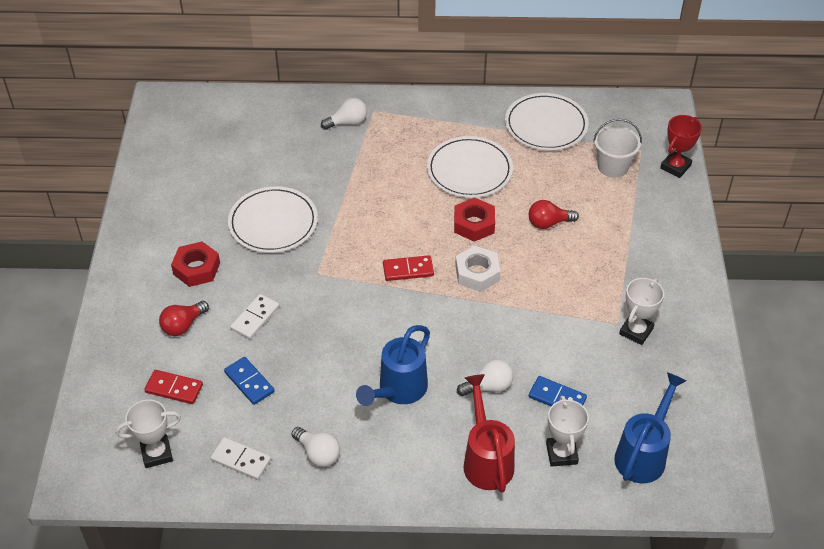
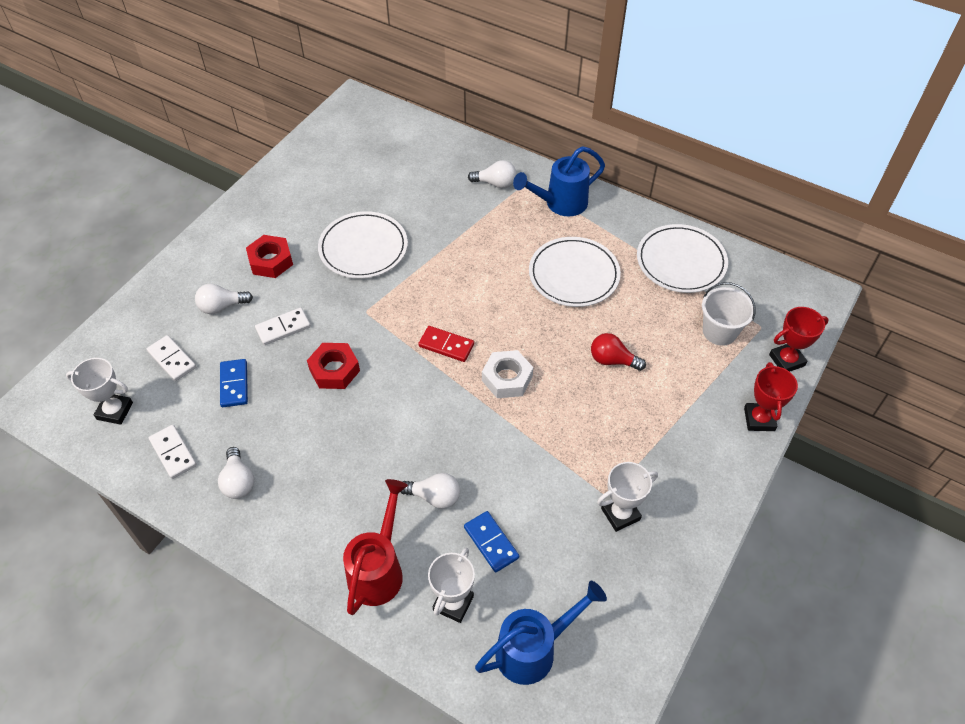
camera: 30 degrees right, 5 degrees up
red domino [144,370,203,404] -> white domino [146,335,196,381]
red light bulb [159,301,209,336] -> white light bulb [195,284,253,314]
blue watering can [356,325,430,406] -> blue watering can moved to [513,146,605,216]
red nut [454,198,495,242] -> red nut moved to [307,343,360,389]
none -> red trophy [744,362,798,431]

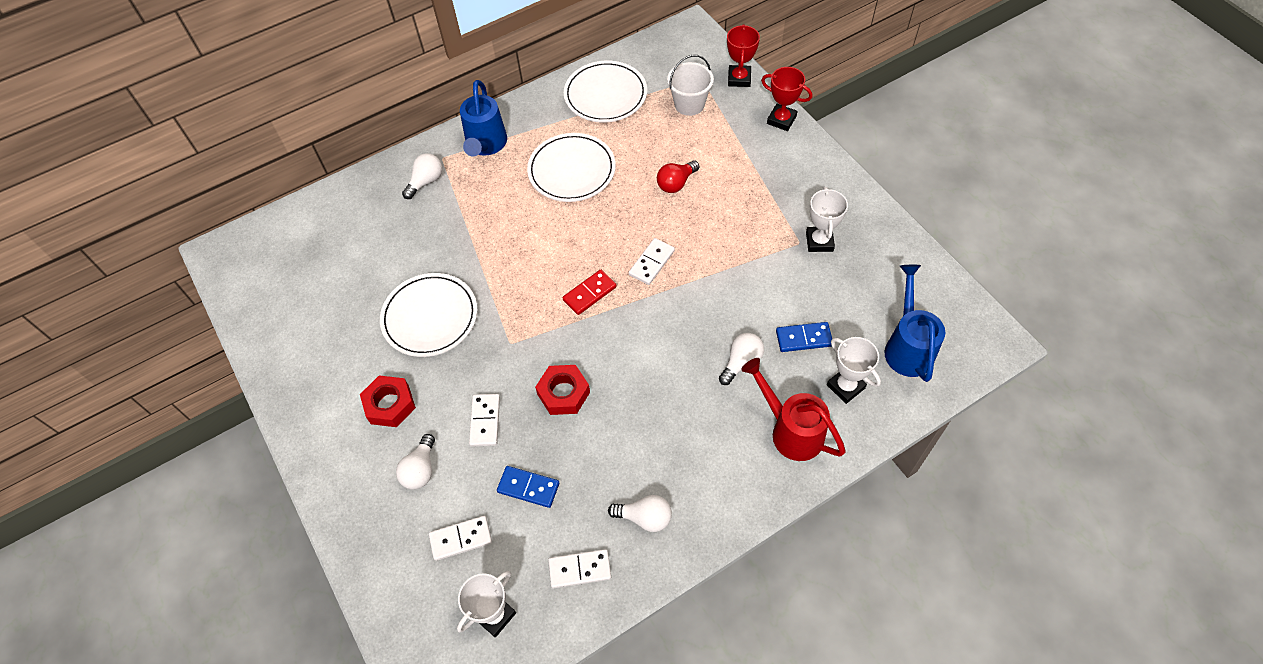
camera: 60 degrees left, 5 degrees up
white nut [482,350,533,398] -> white domino [629,238,675,285]

